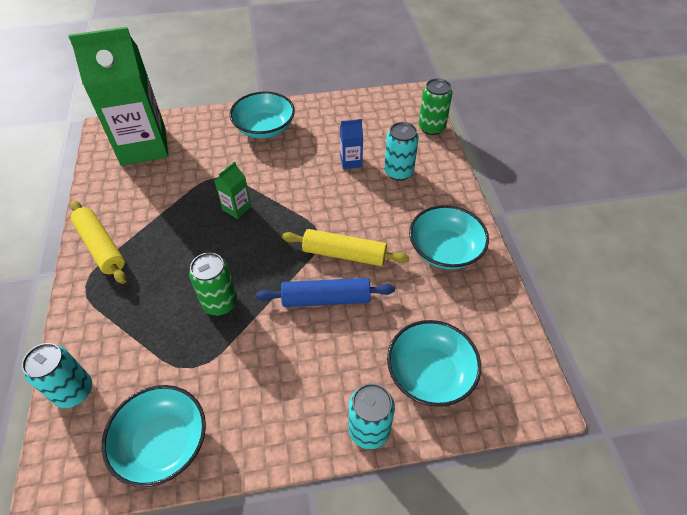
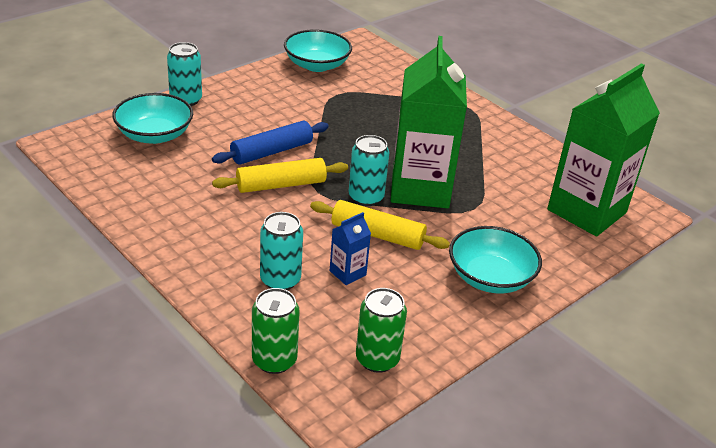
camera: 145 degrees right, 15 degrees down
turquoise can [22,343,92,408] -> turquoise can moved to [348,135,390,206]
yellow rolling pin [71,201,126,284] -> yellow rolling pin moved to [310,200,450,250]
green can [189,253,237,315] -> green can moved to [356,288,407,373]
green carton [214,161,251,219] -> green carton [391,36,467,208], size x2.45
turquoise bowl [409,205,489,269] -> none

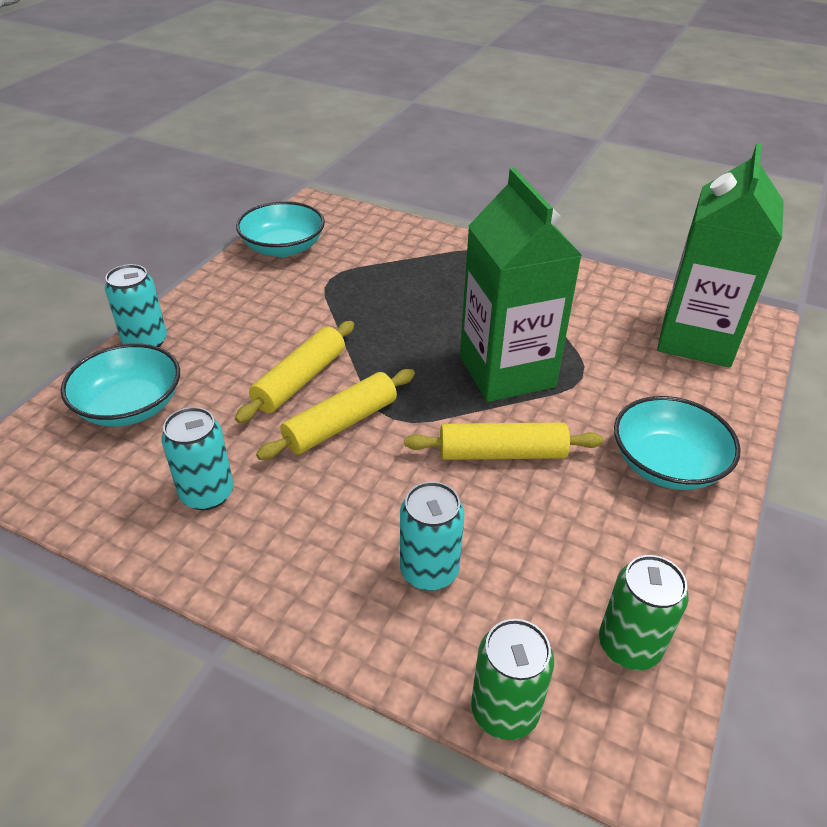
camera: 20 degrees left, 5 degrees up
blue rolling pin [212,120,329,165] -> yellow rolling pin [235,321,354,423]
blue carton [330,212,371,285] -> none
turquoise can [348,135,390,206] -> turquoise can moved to [161,407,234,510]

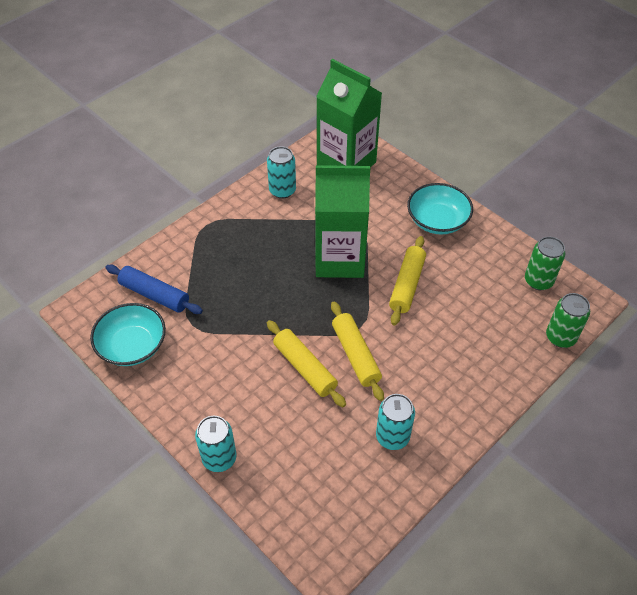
camera: 70 degrees left, 10 degrees up
turquoise bowl [61,343,180,427] -> none
turquoise can [400,482,465,591] -> turquoise can moved to [267,146,296,199]
none -> blue rolling pin [105,264,203,314]

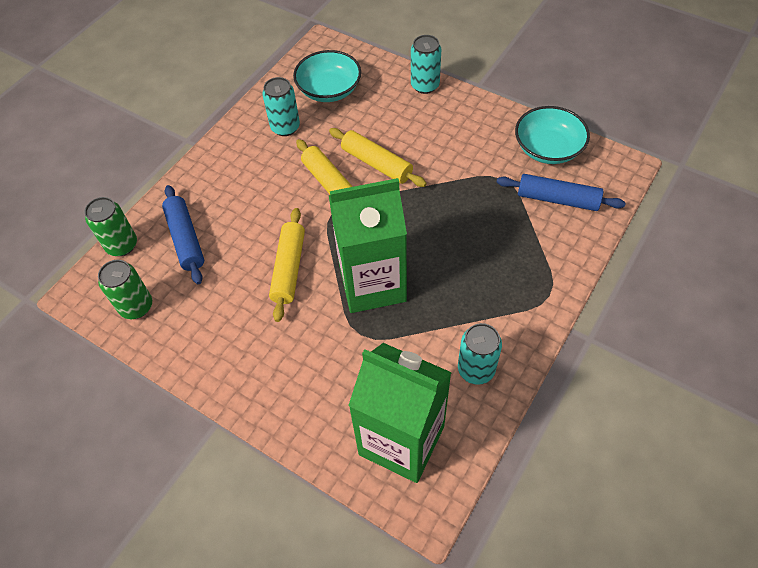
camera: 170 degrees right, 5 degrees up
turquoise bowl [407,183,473,235] -> turquoise bowl moved to [293,50,361,102]
none -> blue rolling pin [162,185,204,284]

